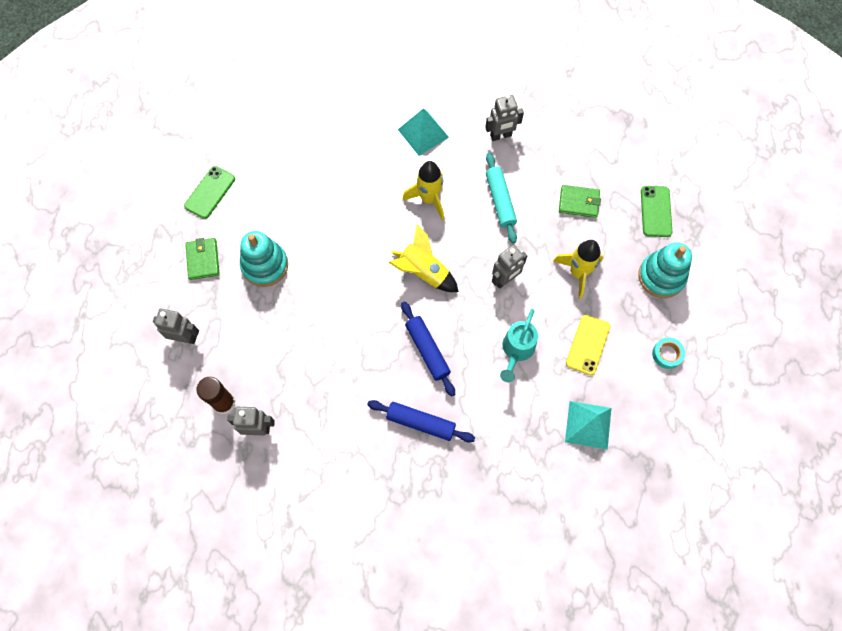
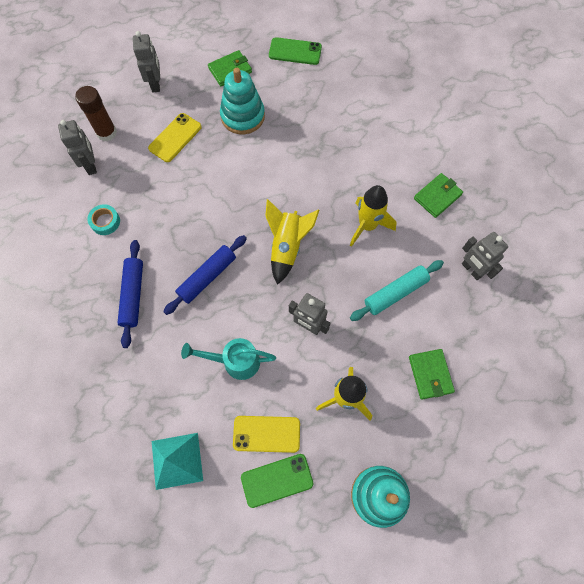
camera: 70 degrees right, 0 degrees up
turquoise pyramid [398,108,449,156] -> green wallet [414,173,463,218]
green phone [641,186,672,237] -> green phone moved to [241,454,313,508]
turquoise tape [652,337,685,369] -> turquoise tape moved to [87,204,120,235]
none -> yellow phone [148,113,202,162]

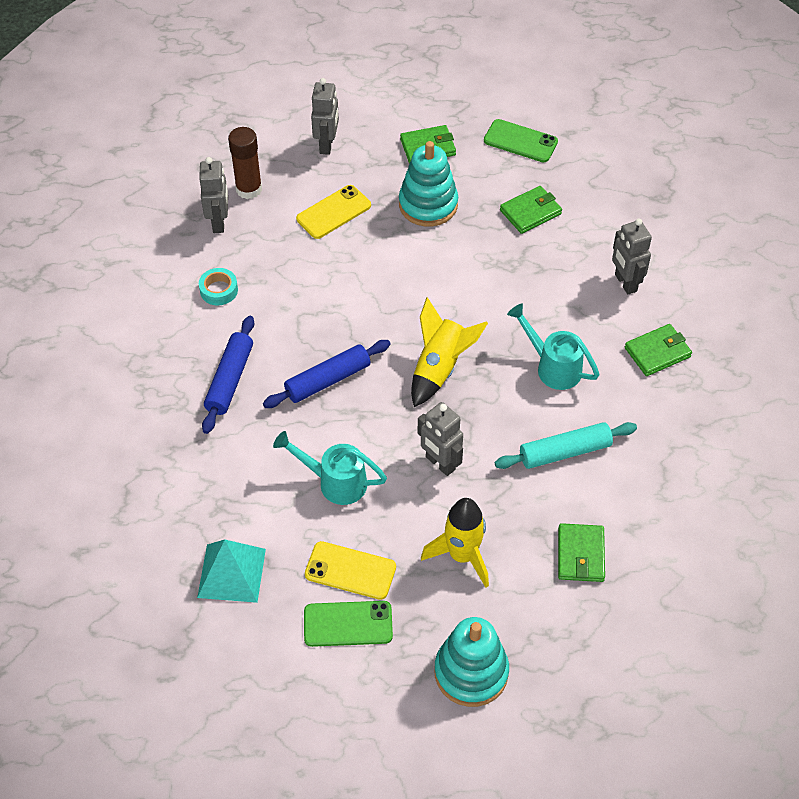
camera: 15 degrees right, 15 degrees down
yellow rocket [350,185,397,247] -> turquoise watering can [507,303,599,390]
grey robot [462,232,508,280] -> grey robot moved to [612,218,652,294]
none -> green wallet [500,186,562,234]

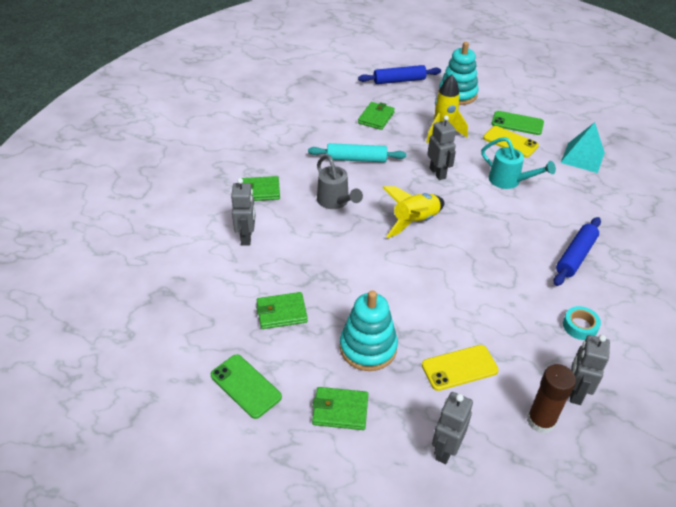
camera: 160 degrees left, 10 degrees down
blue rolling pin [263,340,391,408] -> blue rolling pin moved to [358,65,441,84]
turquoise watering can [507,303,599,390] -> grey watering can [317,154,363,209]

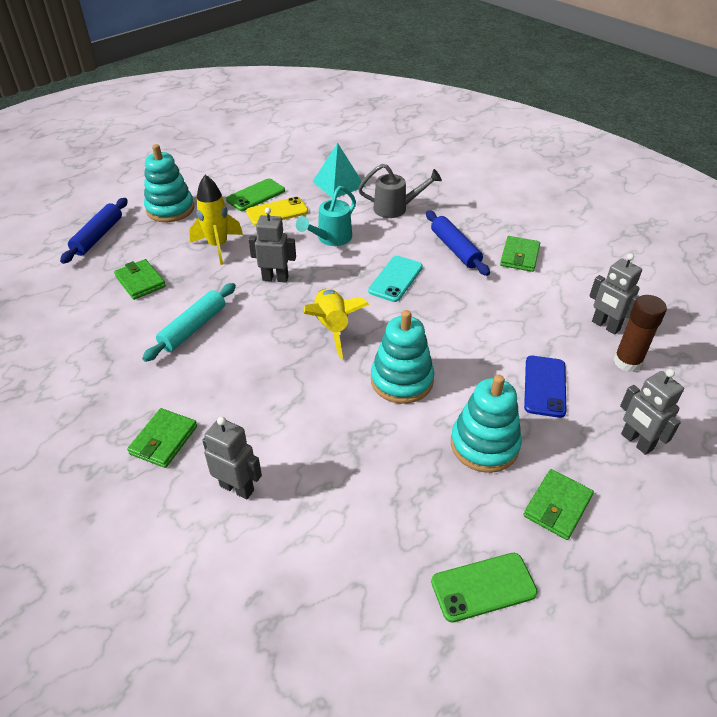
camera: 60 degrees left, 0 degrees up
green wallet [257,292,308,329] -> green wallet moved to [500,236,540,272]
grey watering can [317,154,363,209] -> grey watering can moved to [358,164,442,218]
yellow phone [422,345,499,391] -> blue phone [524,356,566,418]
turquoise watering can [481,137,556,189] -> turquoise watering can turned 150 degrees clockwise [296,186,356,246]
turquoise tape [563,306,601,340] -> none
none -> turquoise phone [368,256,423,302]
none -> turquoise stacking toy [371,310,434,404]

